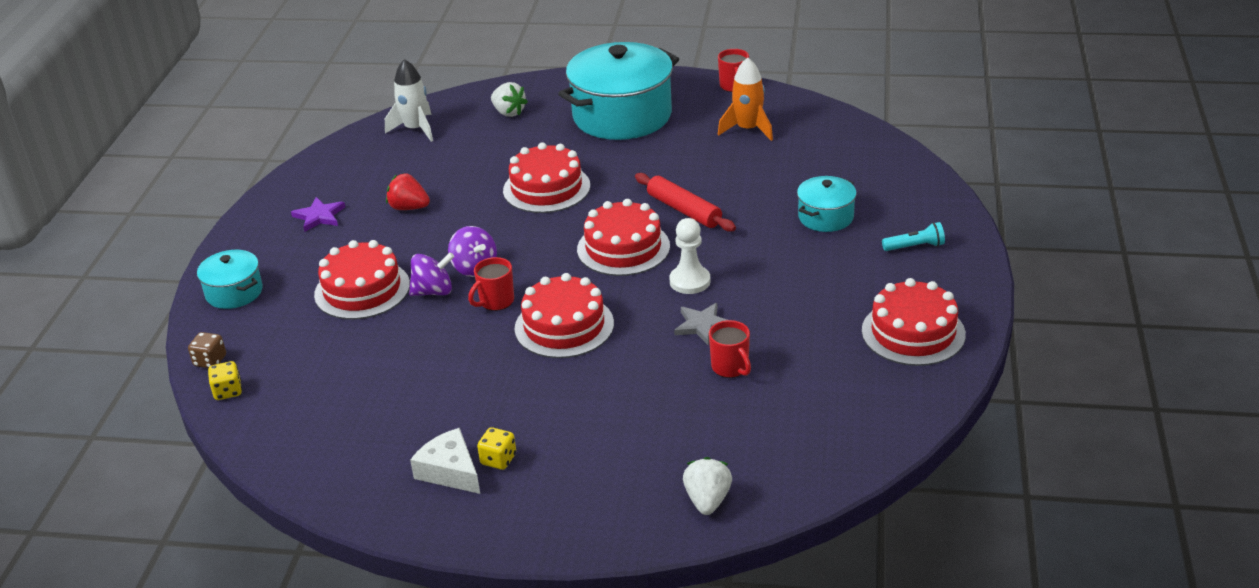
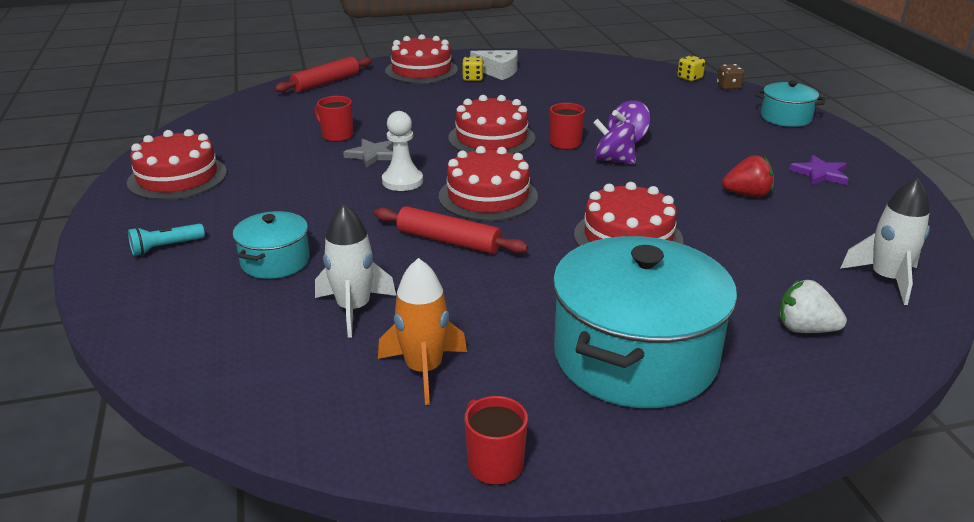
camera: 155 degrees right, 5 degrees down
red cake [314,240,410,319] -> red cake moved to [385,34,458,84]
white strawberry [683,457,732,515] -> red rolling pin [274,57,372,92]
none -> white rocket [315,204,396,338]

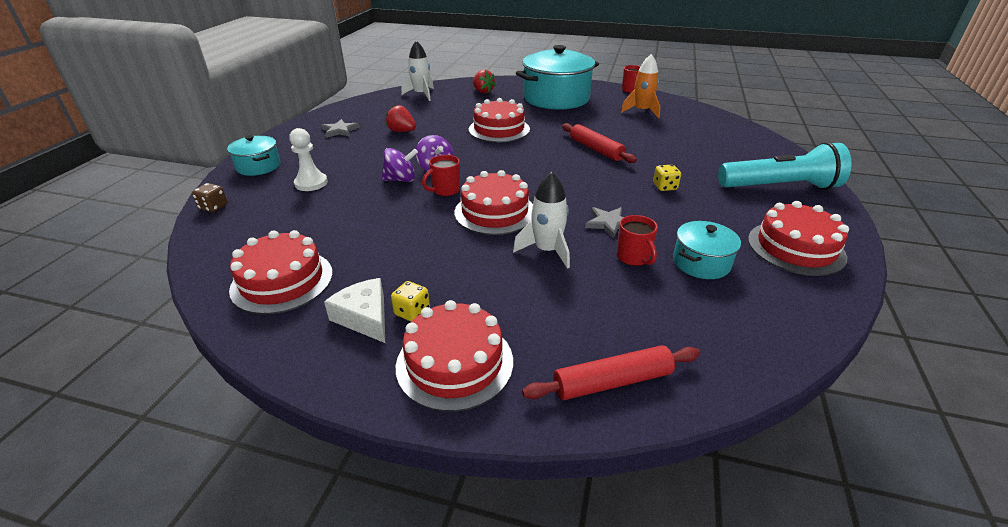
camera: 150 degrees left, 5 degrees up
turquoise flashlight [128,224,205,256] -> turquoise flashlight [718,142,852,190], size x2.36
turquoise pot [233,211,310,279] -> turquoise pot moved to [673,221,741,279]
white rocket [315,204,396,338] -> white rocket moved to [513,172,570,269]
white pawn [382,111,423,191] -> white pawn moved to [289,128,328,191]
red cake [439,146,538,221] -> red cake moved to [229,230,333,314]
yellow dice [677,55,705,81] -> yellow dice moved to [653,164,681,191]
white strawberry [779,279,847,333] -> red strawberry [473,70,496,93]
purple star [789,155,849,185] -> grey star [321,119,360,138]

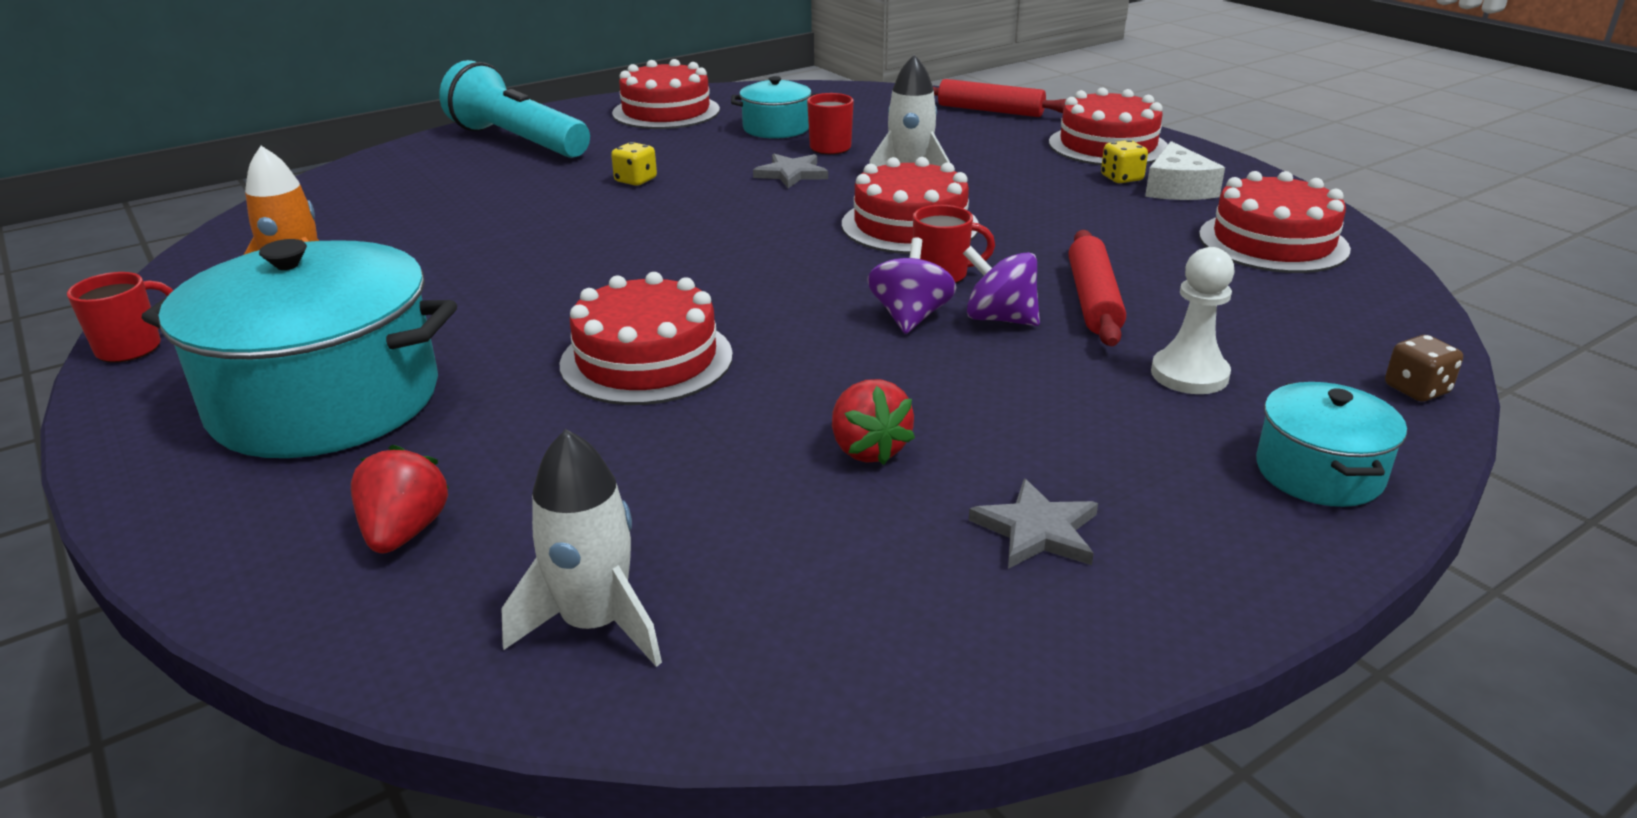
camera: 140 degrees left, 5 degrees down
red rolling pin [562,123,637,163] -> red rolling pin moved to [1069,230,1126,346]

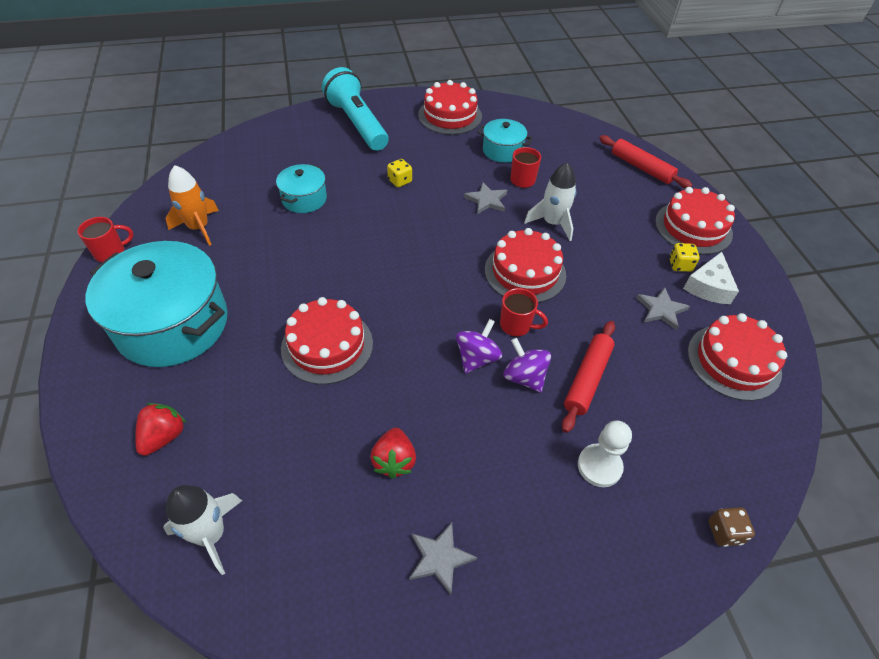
camera: 20 degrees right, 20 degrees up
turquoise pot [1256,382,1407,507] -> turquoise pot moved to [276,164,327,213]
none -> grey star [636,287,690,330]

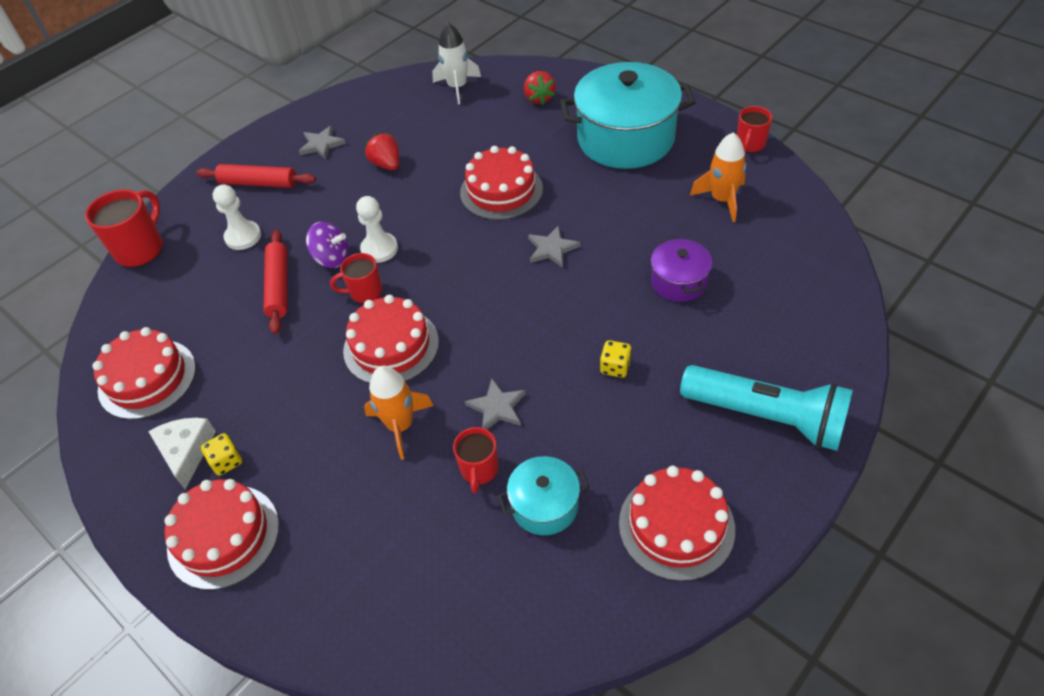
camera: 150 degrees right, 0 degrees up
turquoise pot [276,164,327,213] -> purple pot [651,237,712,302]
purple spinning top [456,319,502,373] -> white pawn [356,196,398,263]
white rocket [524,162,576,241] -> orange rocket [364,366,434,460]
red rolling pin [599,135,692,188] -> red rolling pin moved to [197,164,316,188]
grey star [636,287,690,330] -> grey star moved to [528,225,580,268]
brown dice [708,507,755,547] -> red mug [85,189,163,267]

